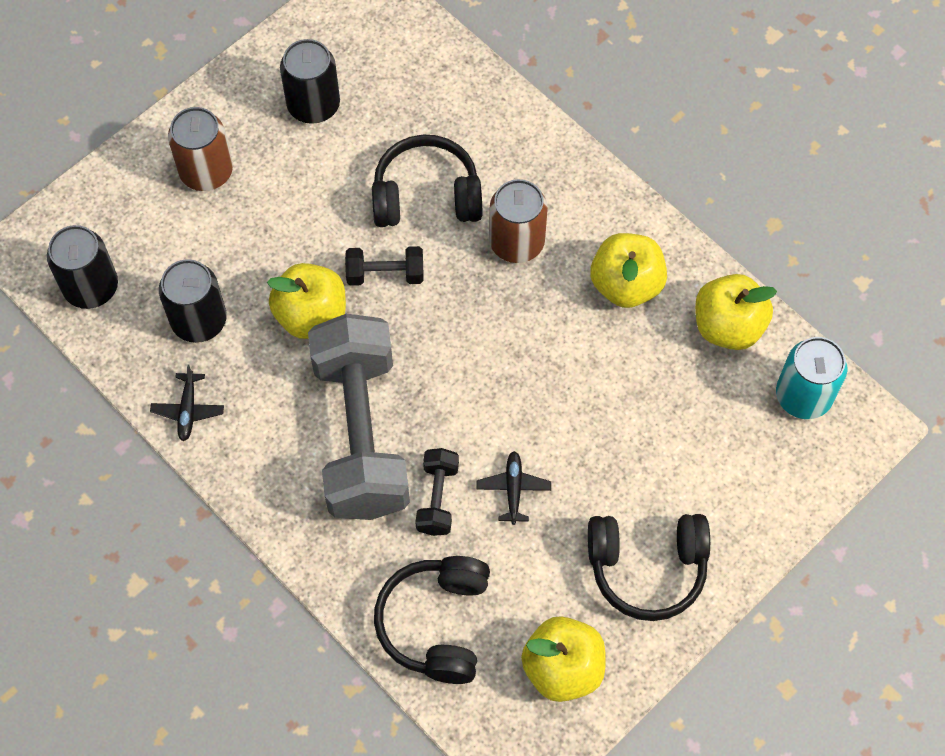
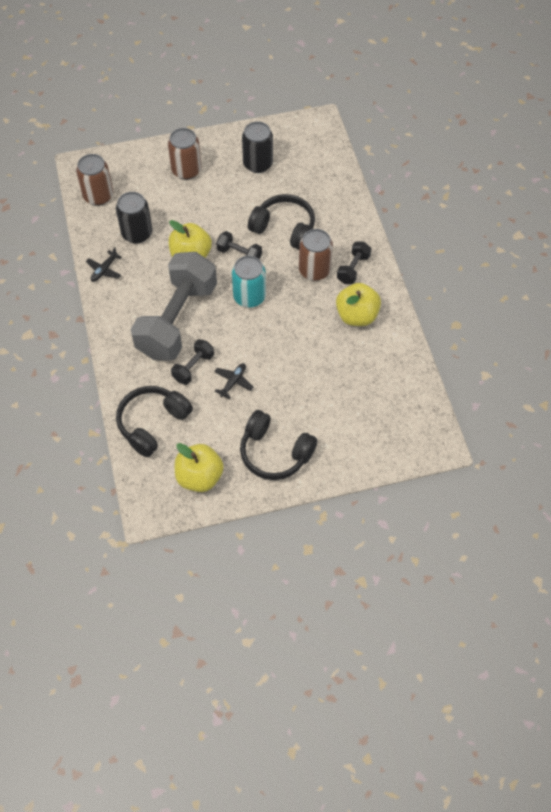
camera: 30 degrees right, 5 degrees down
black can [47,225,118,309] -> brown can [76,154,113,206]
yellow apple [695,274,777,350] -> none
turquoise can [776,337,848,419] -> turquoise can moved to [232,256,266,308]
none -> black dumbbell [337,242,371,284]

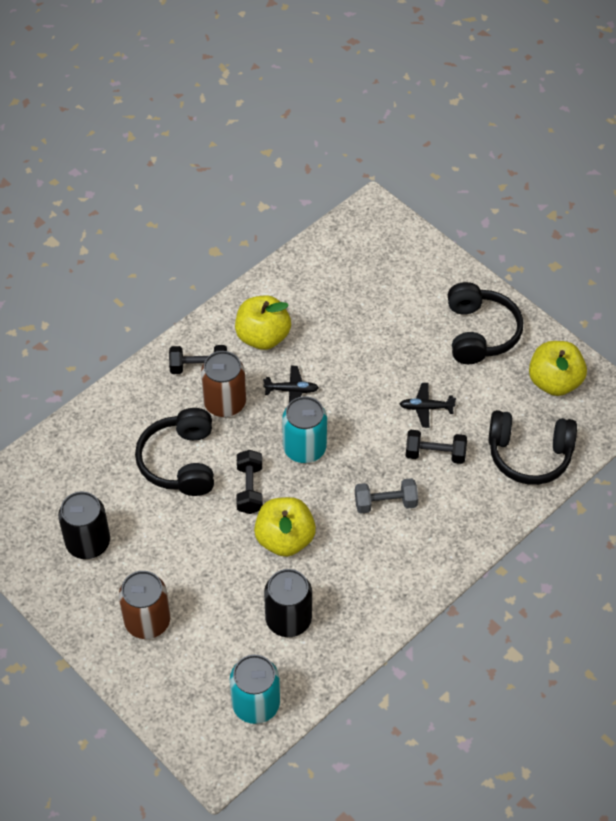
camera: 120 degrees left, 5 degrees down
brown can [76,154,113,206] -> turquoise can [230,655,280,724]
black plane [86,247,122,282] -> black plane moved to [263,366,319,403]
grey dumbbell [131,252,217,361] -> grey dumbbell [355,478,418,514], size x0.42

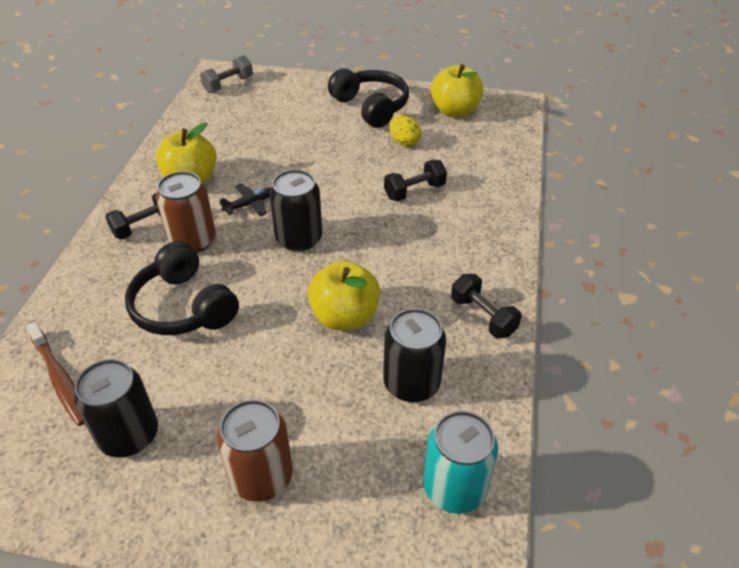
camera: 35 degrees left, 10 degrees down
black dumbbell [236,450,263,514] -> black dumbbell moved to [451,274,522,338]
turquoise can [282,396,327,463] -> black can [270,169,322,252]
grey dumbbell [355,478,418,514] -> grey dumbbell moved to [200,55,253,93]
black plane [400,383,456,428] -> none
black headphones [488,410,577,485] -> none
none -> brown toothbrush [26,322,85,426]
none -> yellow egg [389,115,422,147]

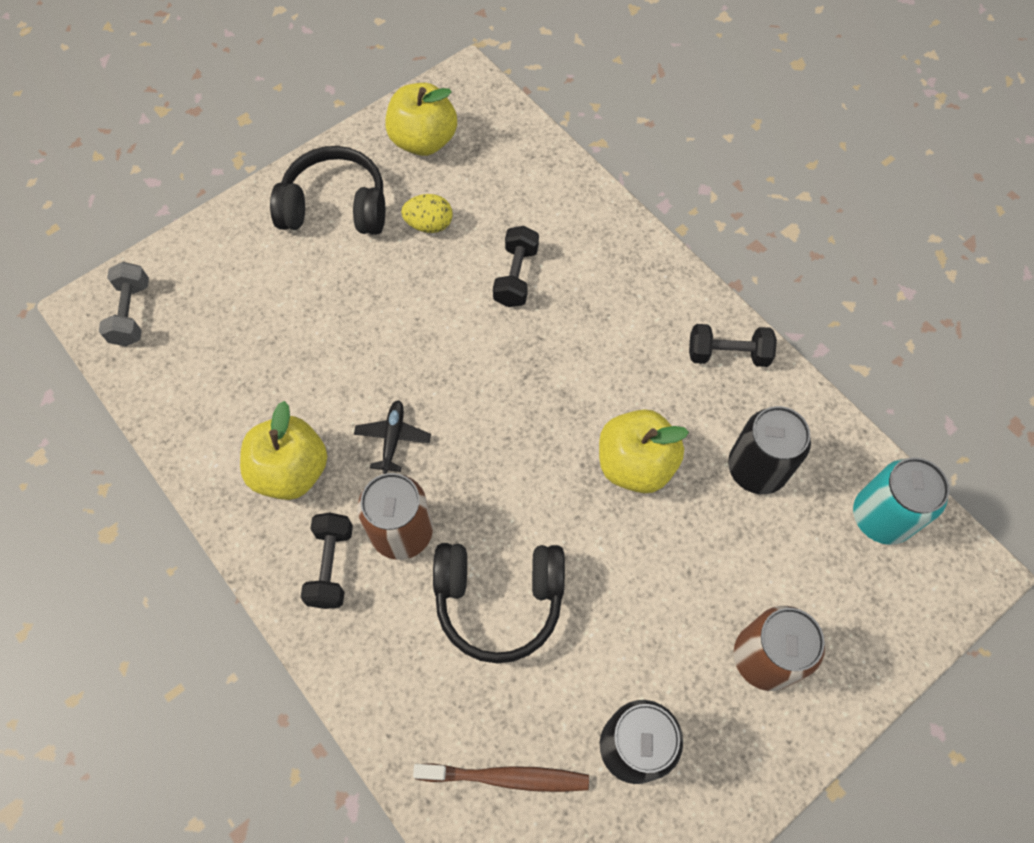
camera: 50 degrees left, 20 degrees up
black can [270,169,322,252] -> none

